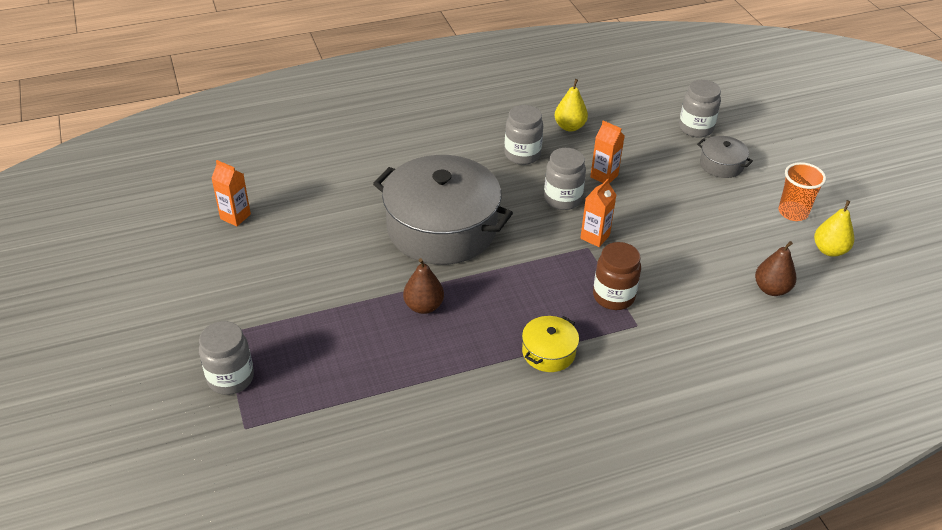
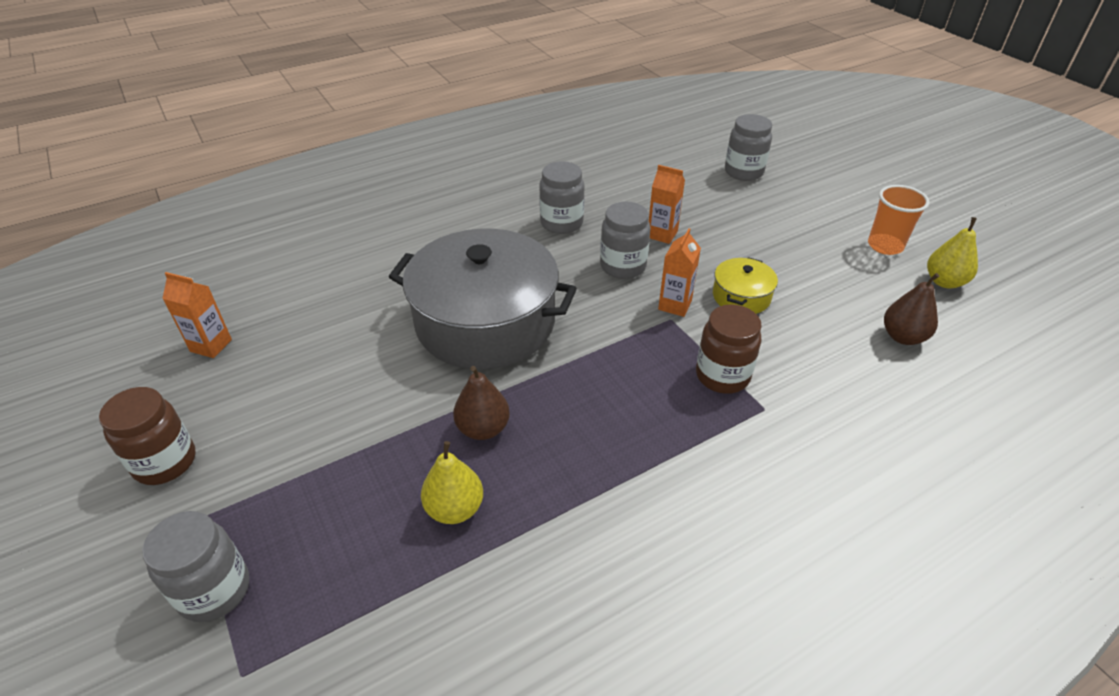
camera: 10 degrees left, 0 degrees up
yellow pot [522,316,579,372] -> yellow pot moved to [713,257,778,314]
yellow pear [555,79,588,132] -> yellow pear moved to [421,441,483,524]
grey pot [697,136,753,178] -> none
none -> brown jar [99,387,196,485]

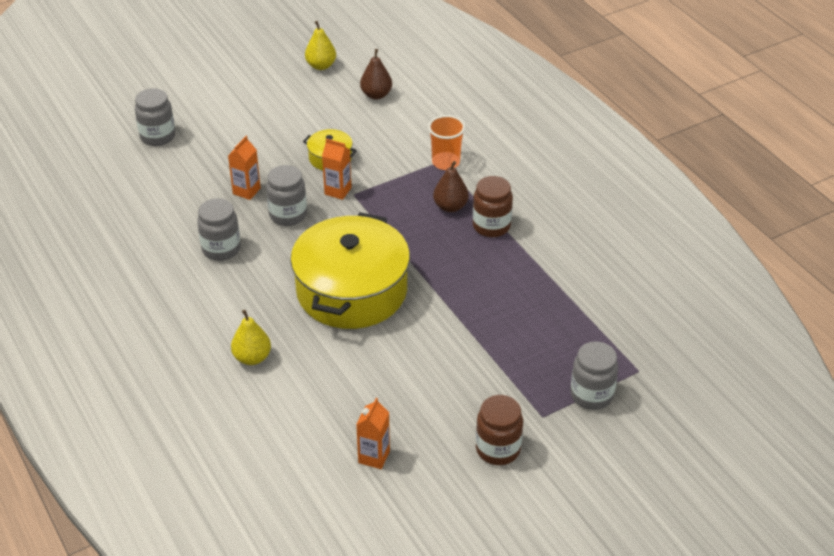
camera: 90 degrees left, 0 degrees up
grey pot [389,229,577,369] -> yellow pot [290,212,410,329]
yellow pear [421,441,483,524] -> yellow pear moved to [231,310,271,365]
brown pear [453,366,510,440] -> brown pear moved to [433,161,469,212]
brown jar [696,304,762,394] -> brown jar moved to [473,176,513,237]
orange cup [868,185,930,255] -> orange cup moved to [428,115,465,170]

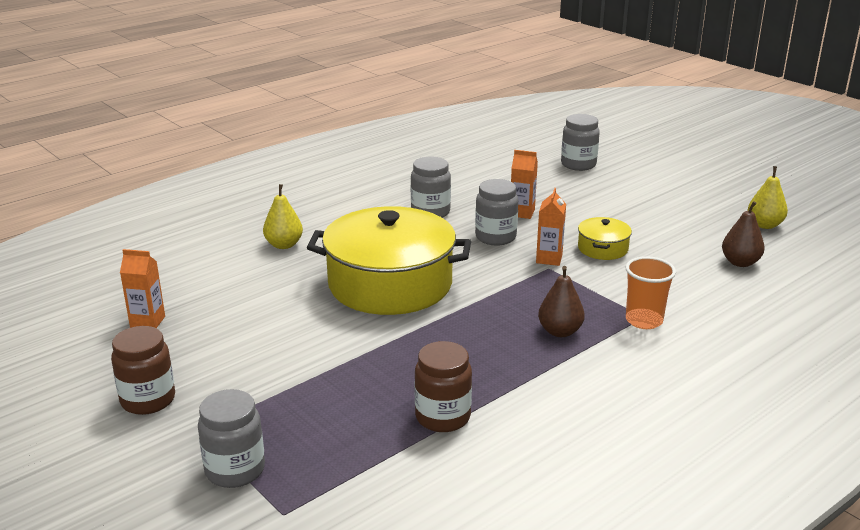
camera: 80 degrees right, 15 degrees down
brown jar [473,176,513,237] -> brown jar moved to [415,341,472,432]

